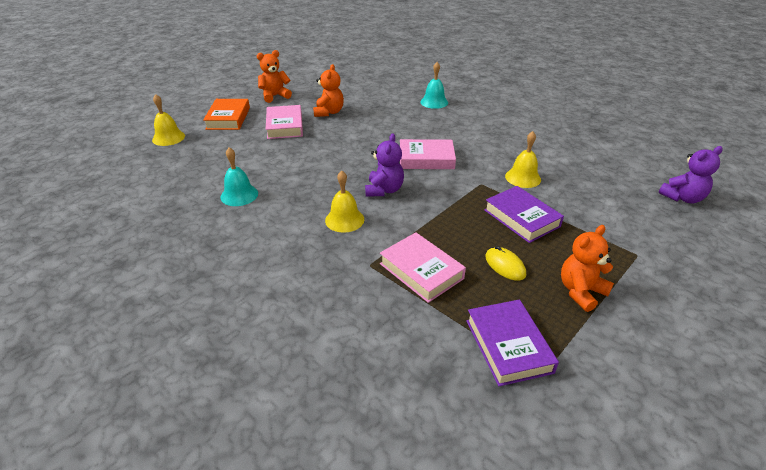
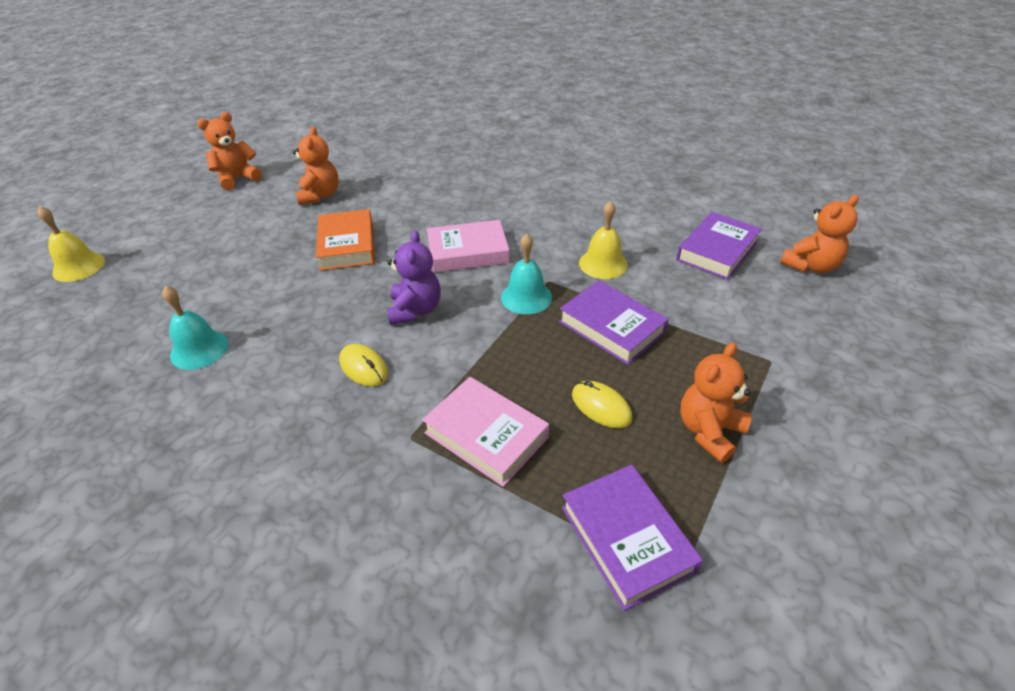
camera: 10 degrees left, 5 degrees up
orange book [203,99,250,130] -> orange book moved to [316,209,375,271]
pink book [266,105,303,139] -> none
yellow bell [325,171,364,233] -> yellow mouse [339,344,388,387]
turquoise bell [420,62,448,109] -> turquoise bell moved to [501,233,552,314]
purple teddy bear [658,146,723,203] -> orange teddy bear [780,195,859,273]
none -> purple book [676,212,762,280]

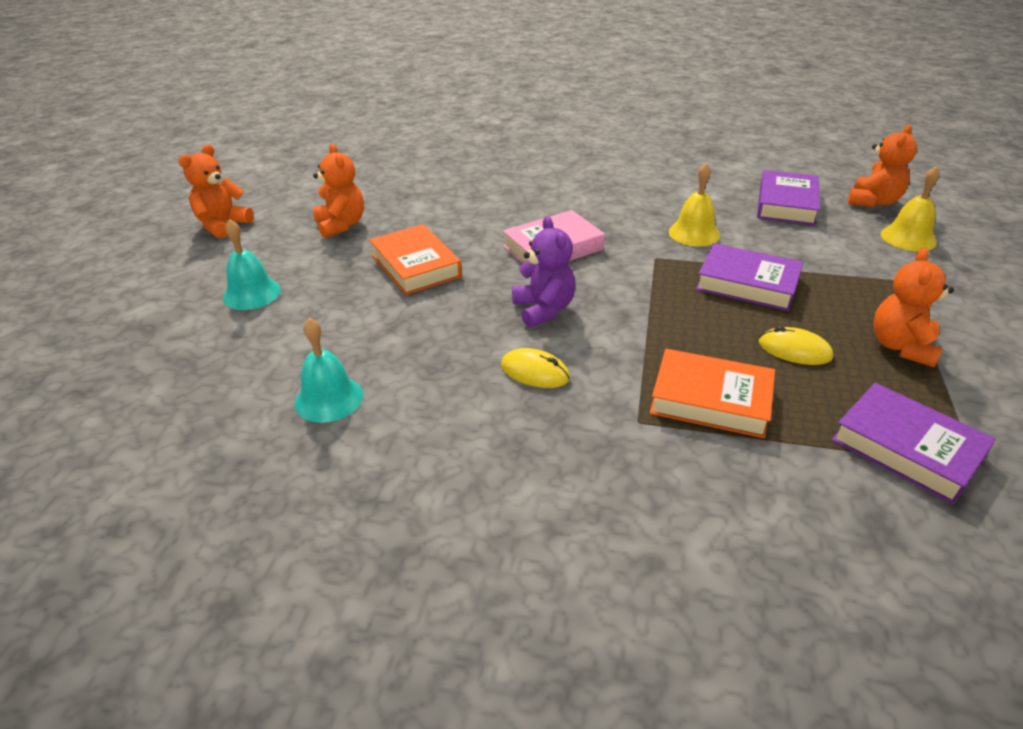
camera: 20 degrees left, 5 degrees down
yellow bell [37,206,105,282] -> yellow bell moved to [881,166,940,251]
pink book [422,377,549,487] -> orange book [650,349,775,438]
turquoise bell [501,233,552,314] -> turquoise bell moved to [223,219,281,310]

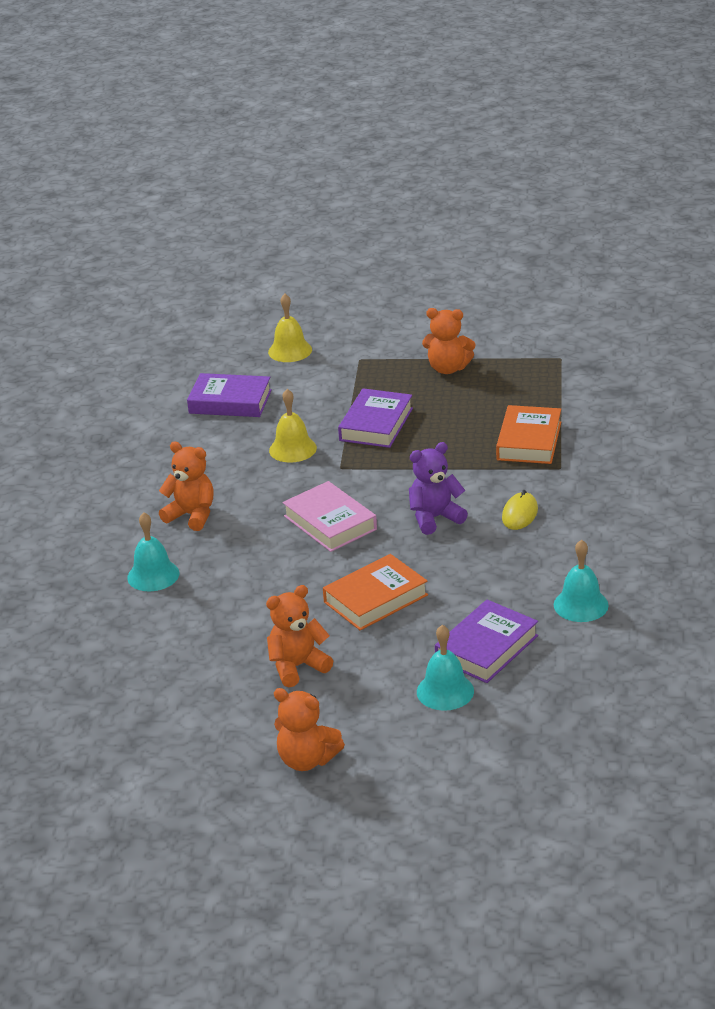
camera: 95 degrees left, 5 degrees down
yellow mouse [759,326,833,365] -> none
purple book [832,383,996,504] -> purple book moved to [435,600,538,683]
orange teddy bear [847,124,917,207] -> orange teddy bear moved to [159,441,214,531]
none -> turquoise bell [127,512,179,591]

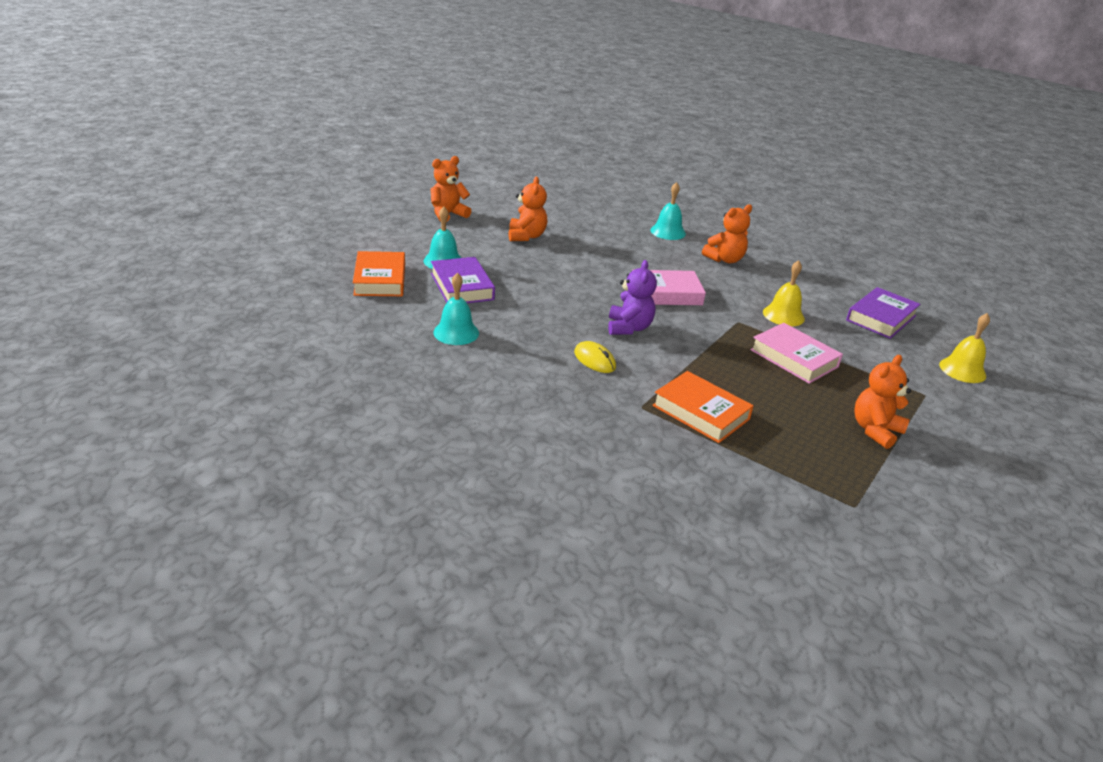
camera: 115 degrees right, 0 degrees up
orange book [323,554,428,631] -> orange book moved to [353,251,405,296]
purple book [338,388,413,448] -> pink book [750,323,843,384]

